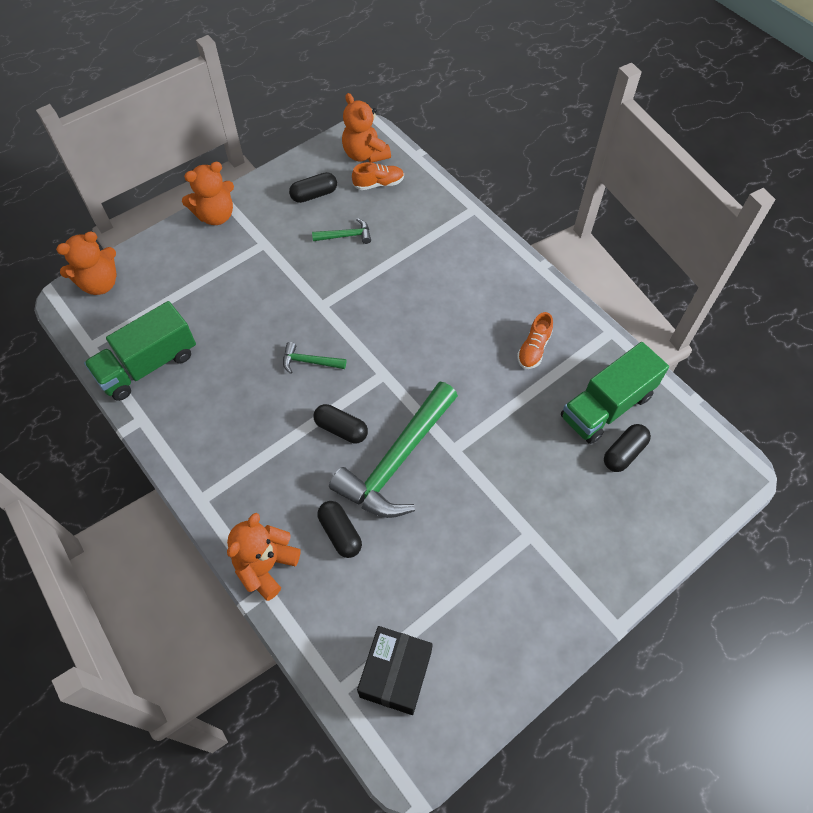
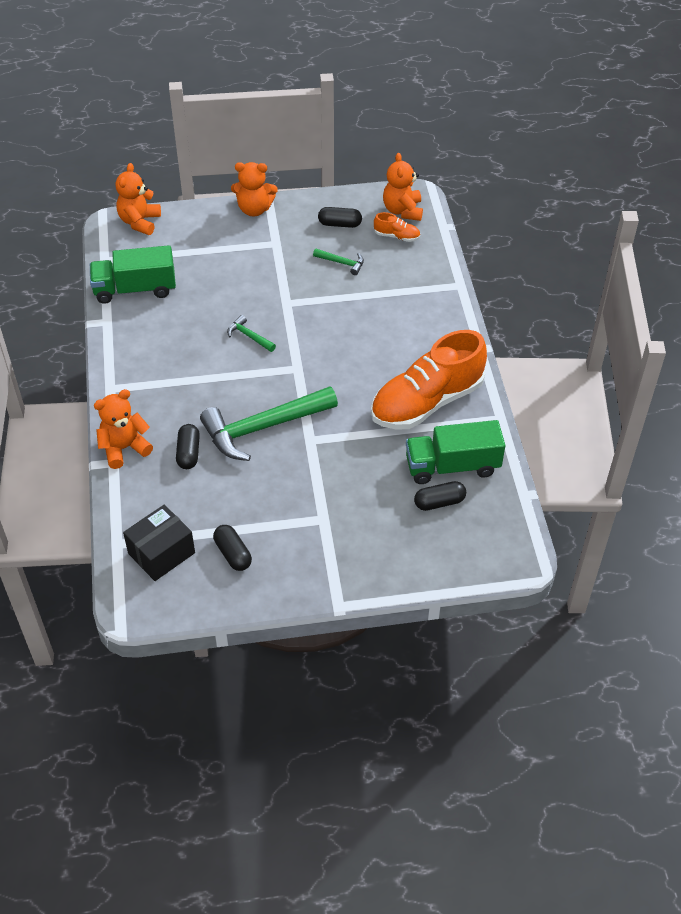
camera: 30 degrees right, 10 degrees down
orange teddy bear [56,232,117,295] -> orange teddy bear turned 105 degrees clockwise [116,163,161,235]
black capsule [313,404,368,443] -> black capsule moved to [213,525,252,571]
orange shoe [517,312,553,369] -> orange shoe [371,330,487,430], size x2.46

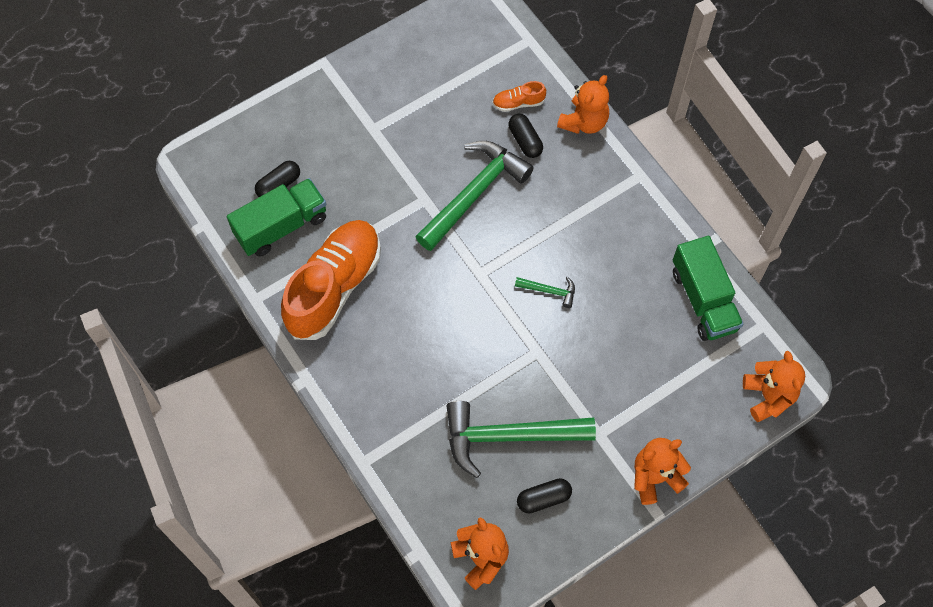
camera: 155 degrees right, 15 degrees up
green truck [90,245,176,304] -> green truck turned 105 degrees clockwise [673,236,743,341]
black box [123,504,195,581] -> none
black capsule [213,525,252,571] -> none
green hammer [313,249,364,275] -> green hammer [447,401,596,478], size x2.31
orange shoe [374,212,420,242] -> orange shoe moved to [492,81,546,112]

